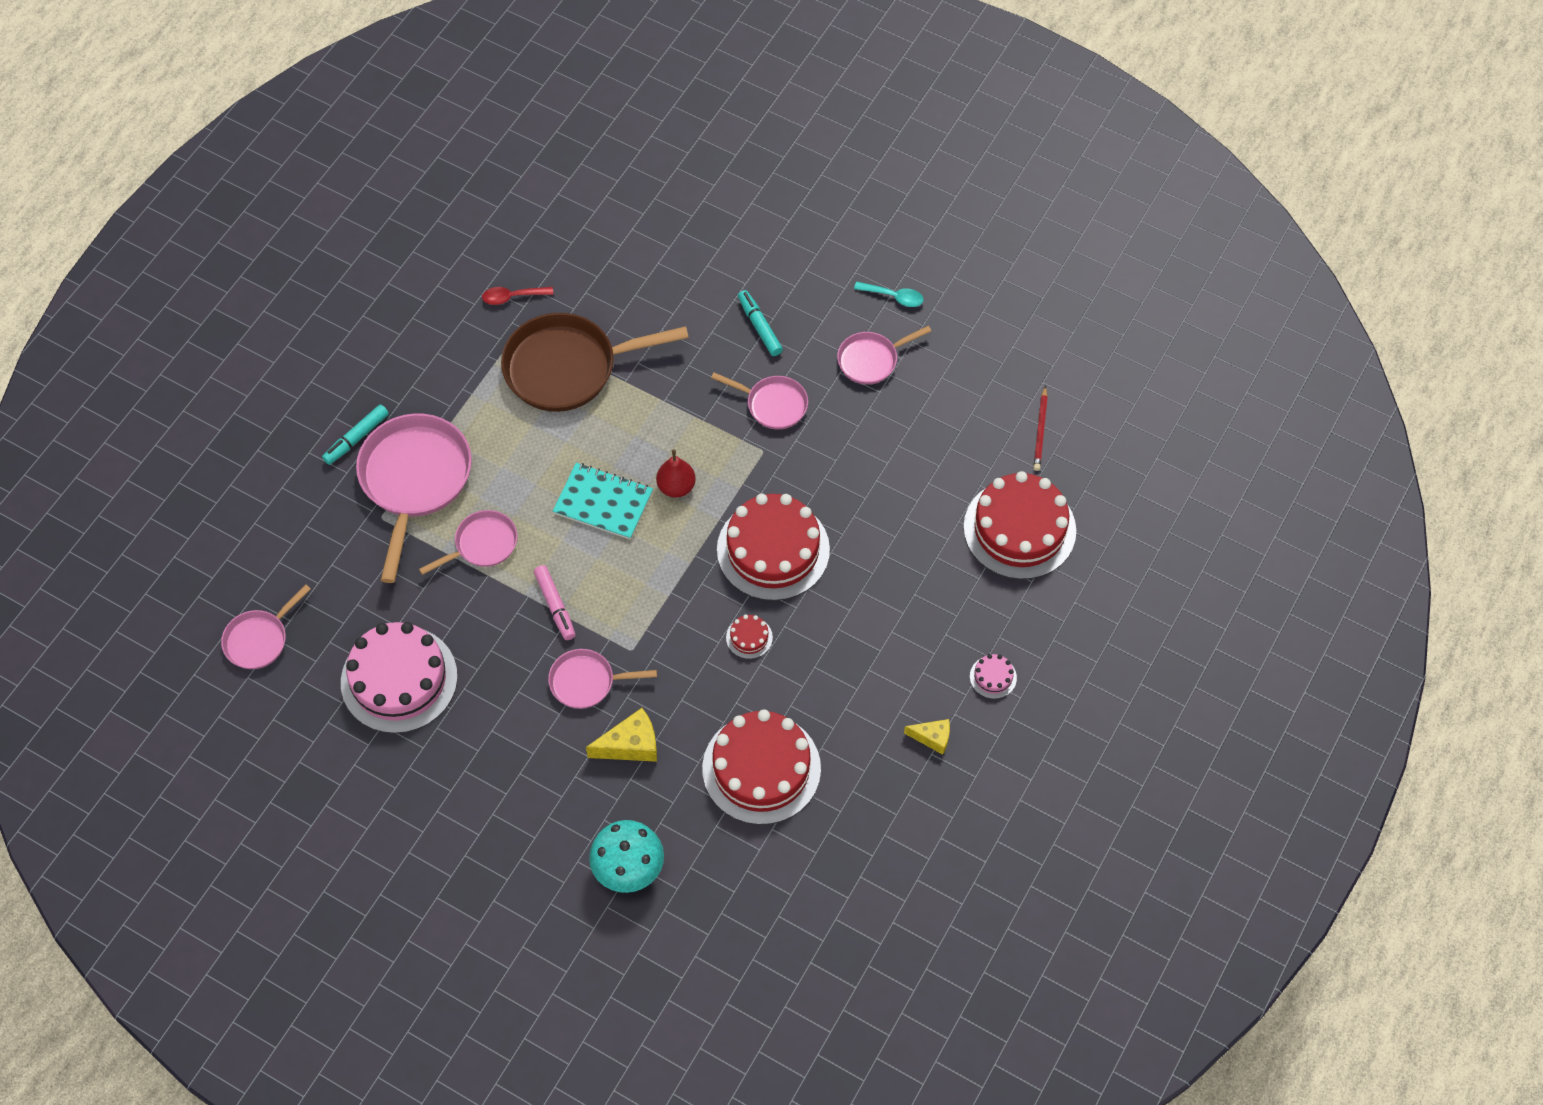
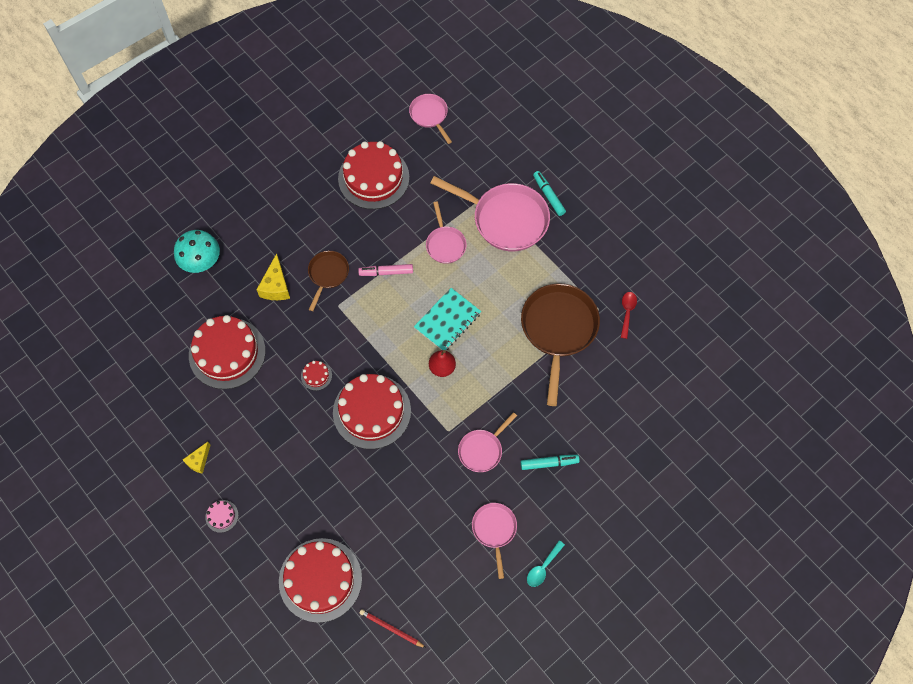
camera: 110 degrees right, 5 degrees up
pink cake [341,622,458,734] -> red cake [338,141,410,209]
pink pan [548,649,657,709] -> brown pan [308,251,349,311]

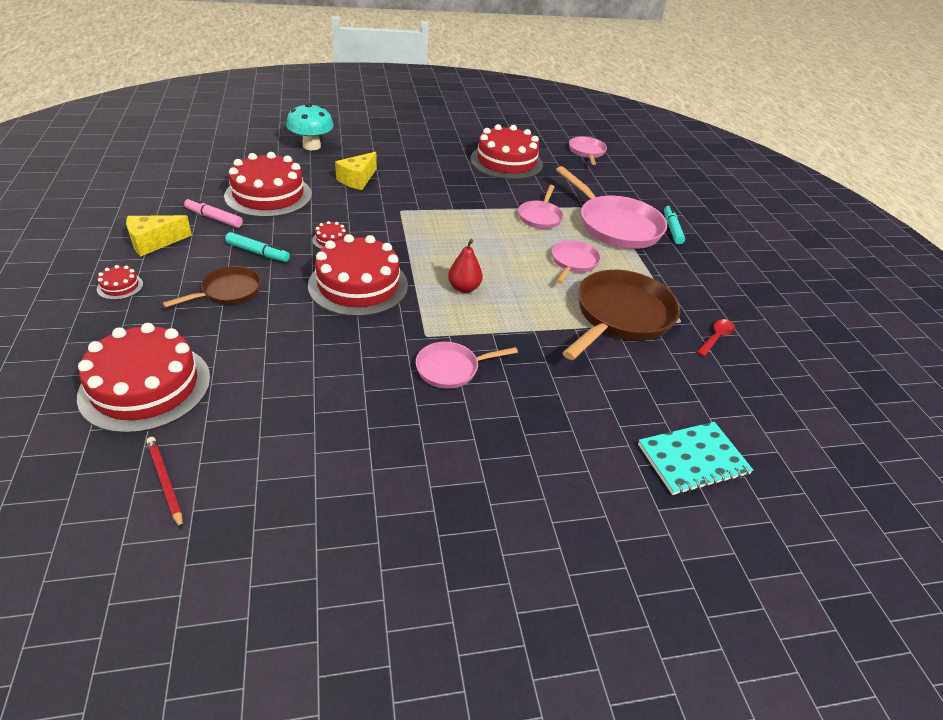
camera: 25 degrees right, 25 degrees down
yellow cheese [183,442,210,474] -> yellow cheese [126,215,192,256], size x1.54
pink cake [205,500,239,533] -> red cake [97,265,143,300]
brown pan [308,251,349,311] -> brown pan moved to [163,266,261,308]
pink marker [358,264,413,276] -> pink marker moved to [184,198,243,228]
turquoise notebook [414,288,481,351] -> turquoise notebook moved to [638,422,754,495]
pink pan [472,503,517,579] -> pink pan moved to [551,240,601,284]
turquoise marker [520,455,580,470] -> turquoise marker moved to [225,232,290,262]
turquoise spoon [527,540,565,587] -> none

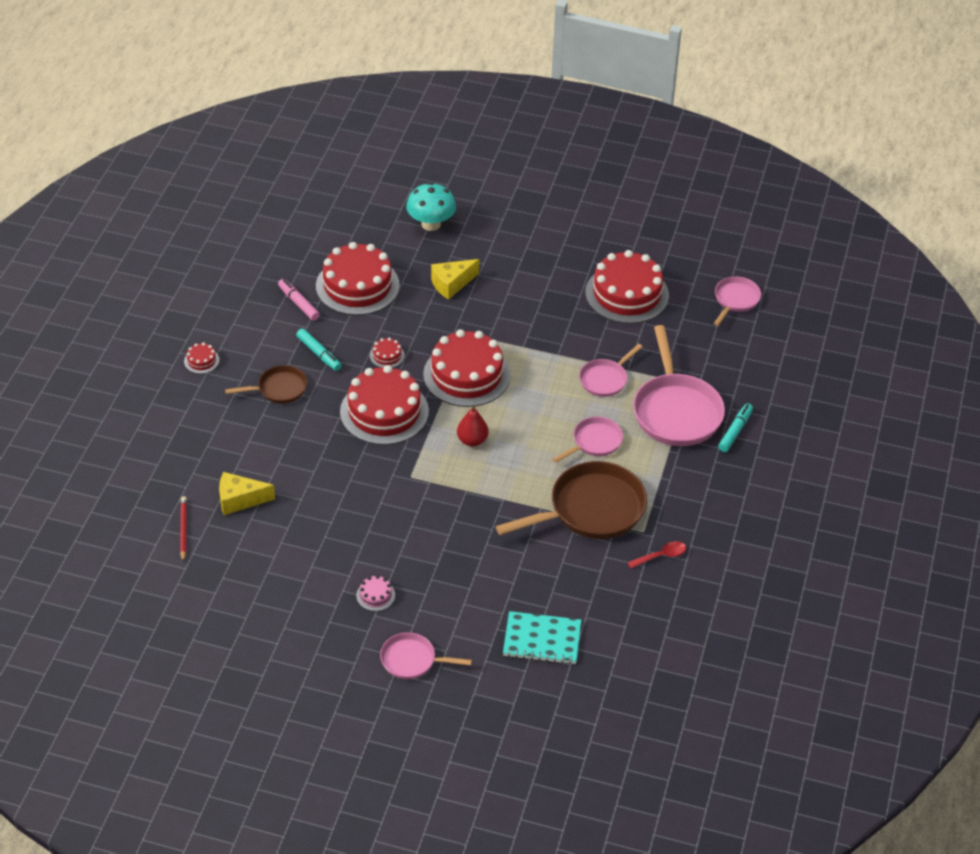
camera: 30 degrees right, 5 degrees up
red cake [77,323,210,433] -> red cake moved to [423,329,510,407]
yellow cheese [126,215,192,256] -> yellow cheese moved to [219,472,275,515]
pink pan [416,342,518,389] -> pink pan moved to [380,632,472,679]
none -> pink cake [356,575,395,611]

